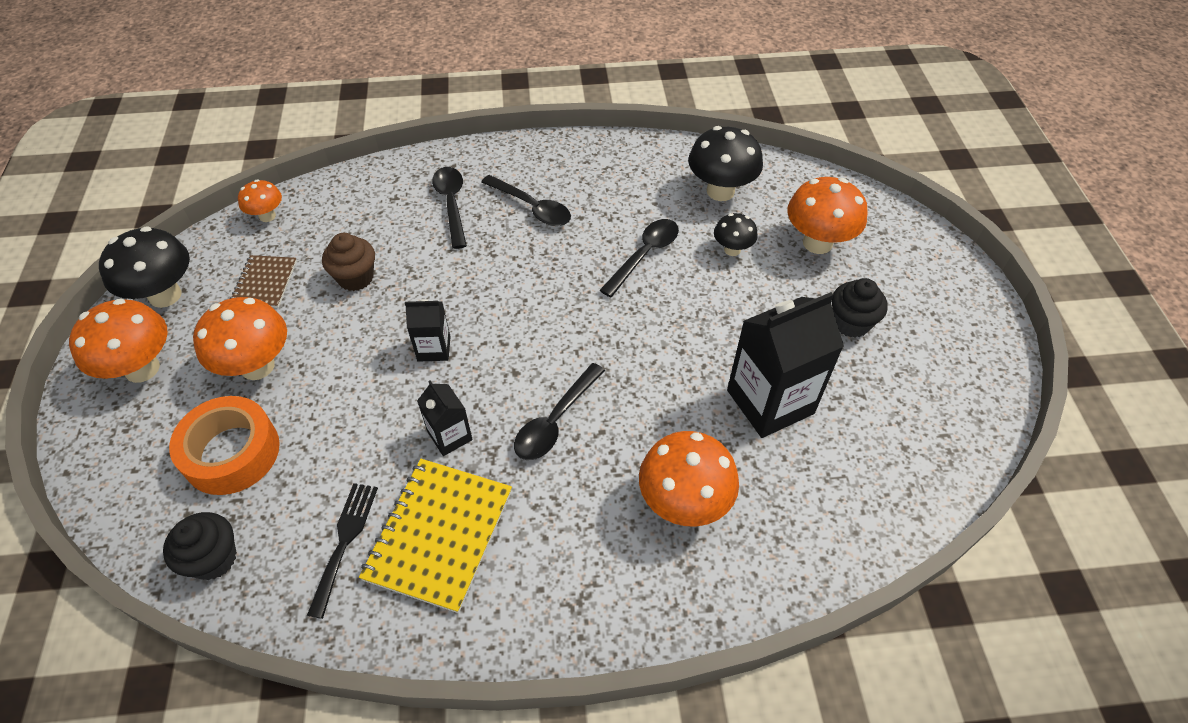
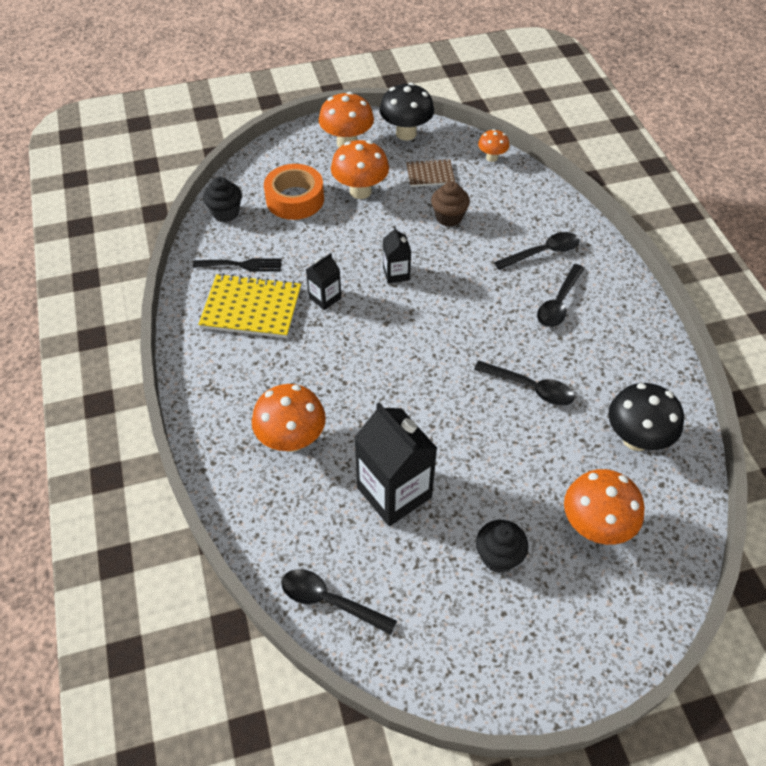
camera: 80 degrees right, 0 degrees up
black spoon [514,363,605,460] -> black spoon moved to [281,569,397,635]
black mushroom [714,213,758,256] -> none

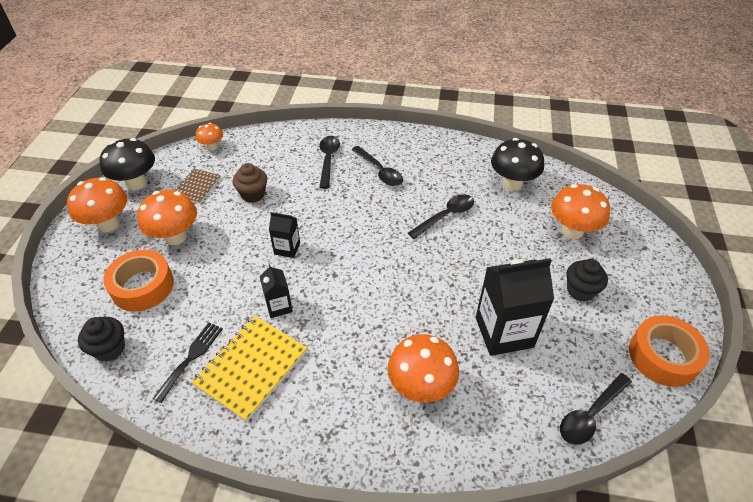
camera: 65 degrees left, 5 degrees down
none -> orange tape [629,315,710,387]

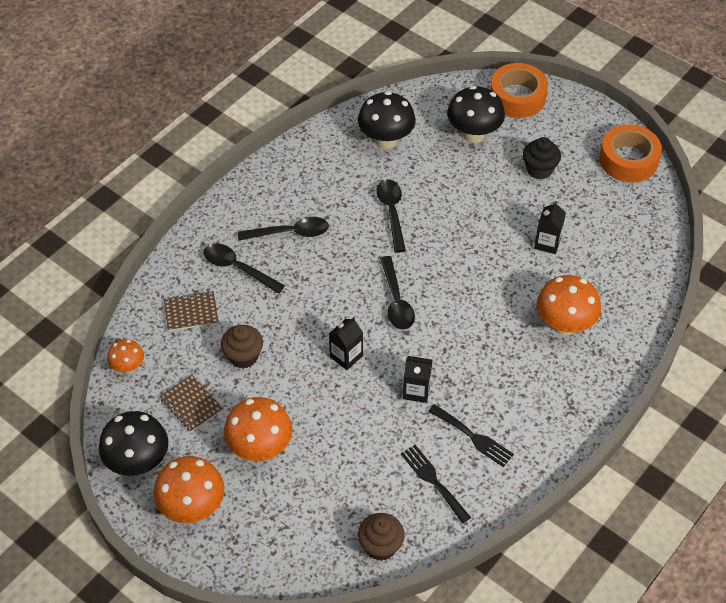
camera: 60 degrees left, 5 degrees up
black cupcake [78,317,125,362] -> brown cupcake [358,513,405,561]
orange tape [103,250,174,312] -> orange tape moved to [490,63,548,118]
yellow notebook [191,316,307,422] -> black fork [428,404,514,467]
black carton [476,258,554,356] -> black carton [534,201,566,254], size x0.51
orange mushroom [551,184,610,239] -> black mushroom [447,86,505,143]
black spoon [560,373,632,445] -> black spoon moved to [380,256,415,330]
none -> brown notebook [164,291,218,331]

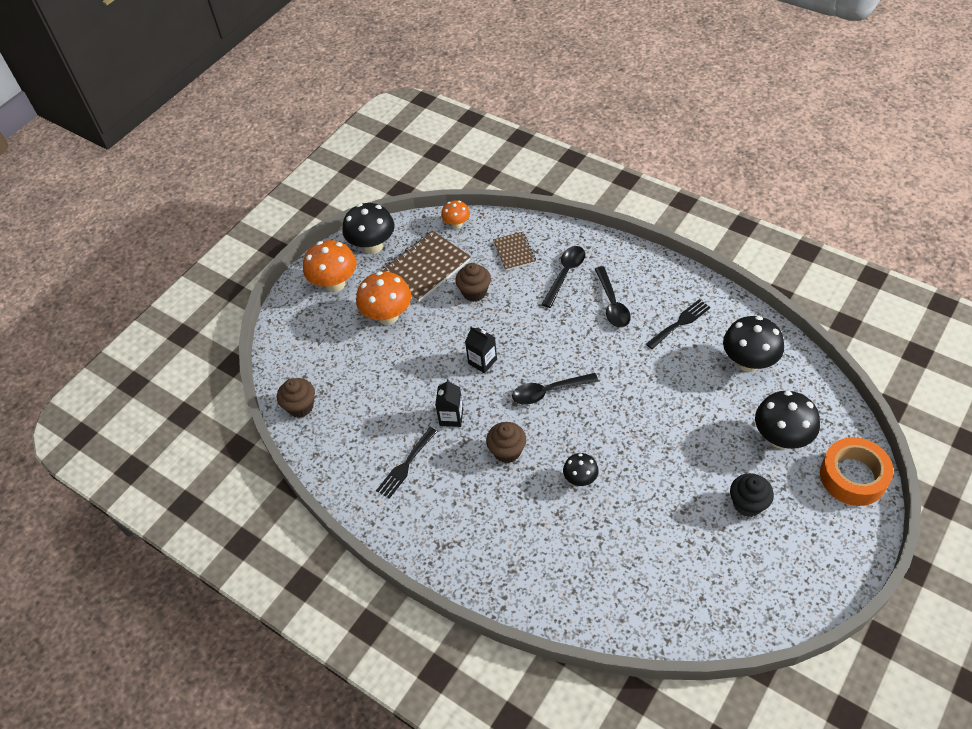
camera: 90 degrees right, 0 degrees up
brown notebook [160,374,223,432] -> brown notebook [381,230,471,302], size x1.74
black spoon [376,179,406,253] -> none
black fork [401,445,471,524] -> black fork moved to [646,299,710,349]
black carton [534,201,566,254] -> none
orange mushroom [537,275,601,336] -> none
orange tape [599,124,662,182] -> none
none -> brown cupcake [486,422,526,463]
none -> black mushroom [563,453,599,486]

